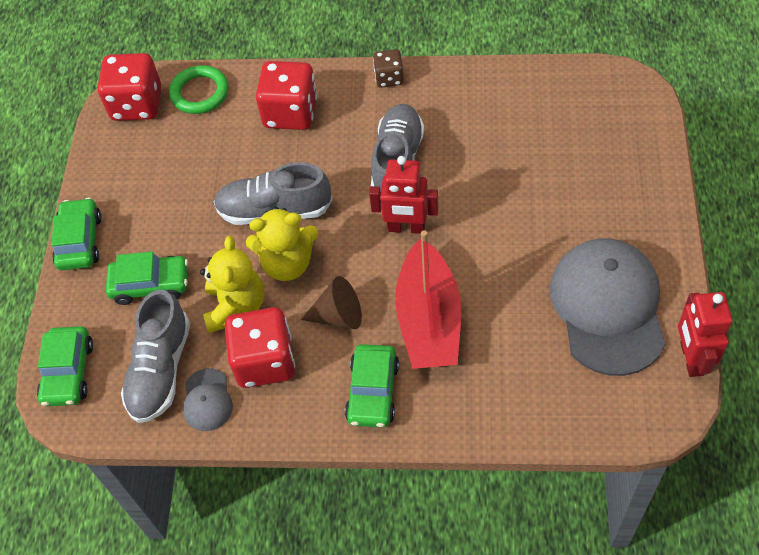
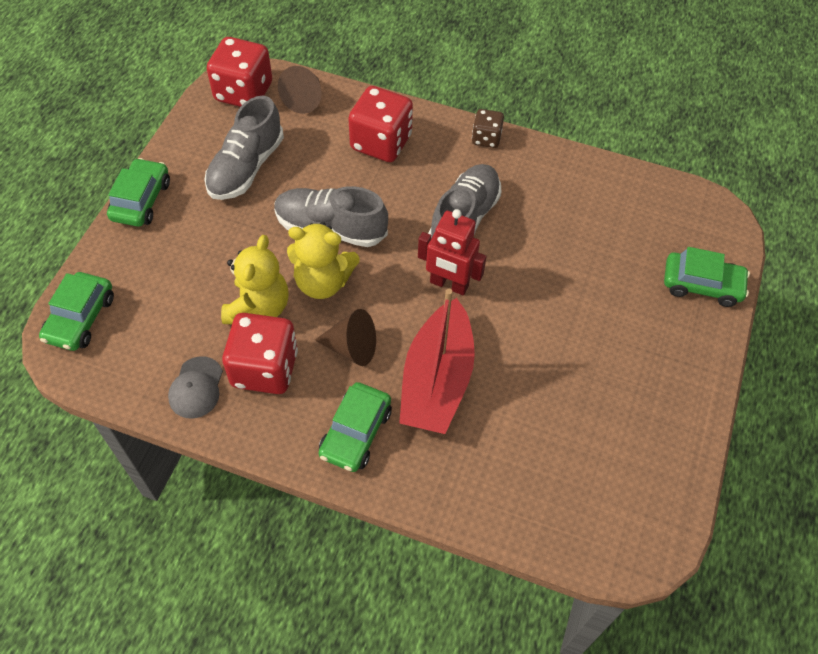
camera: 10 degrees right, 0 degrees up
green car [106,252,188,305] -> green car moved to [664,247,750,307]
grey shoe [121,289,190,423] -> grey shoe moved to [204,95,284,200]
green ring [169,65,229,114] -> brown cone [278,66,322,114]
grey cap [550,238,665,376] -> none
red robot [678,292,733,377] -> none

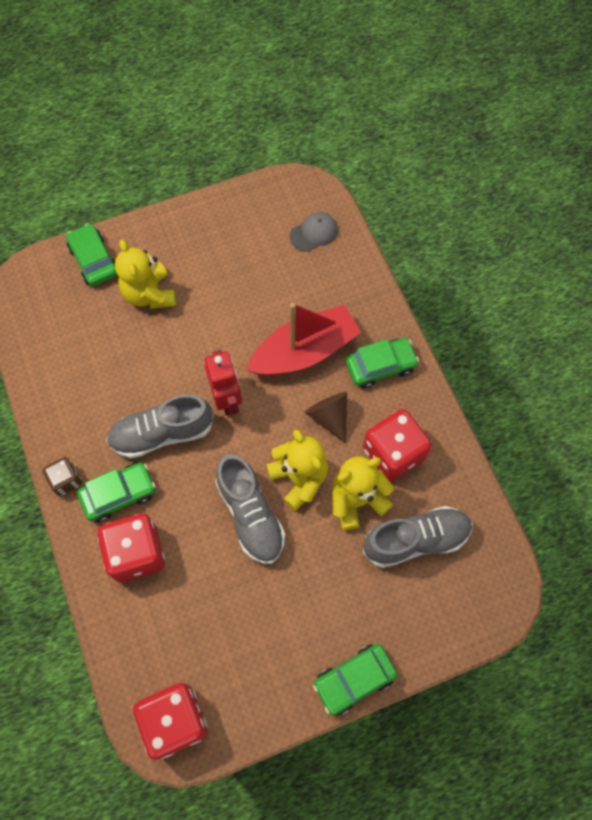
camera: 130 degrees left, 10 degrees up
green car [39,272,114,351] -> green car moved to [77,462,156,522]
grey cap [168,356,223,418] -> grey cap moved to [290,212,337,252]
grey shoe [204,95,284,200] -> grey shoe moved to [363,506,473,568]
brown cone [278,66,322,114] -> none
none -> yellow teddy bear [115,239,176,309]

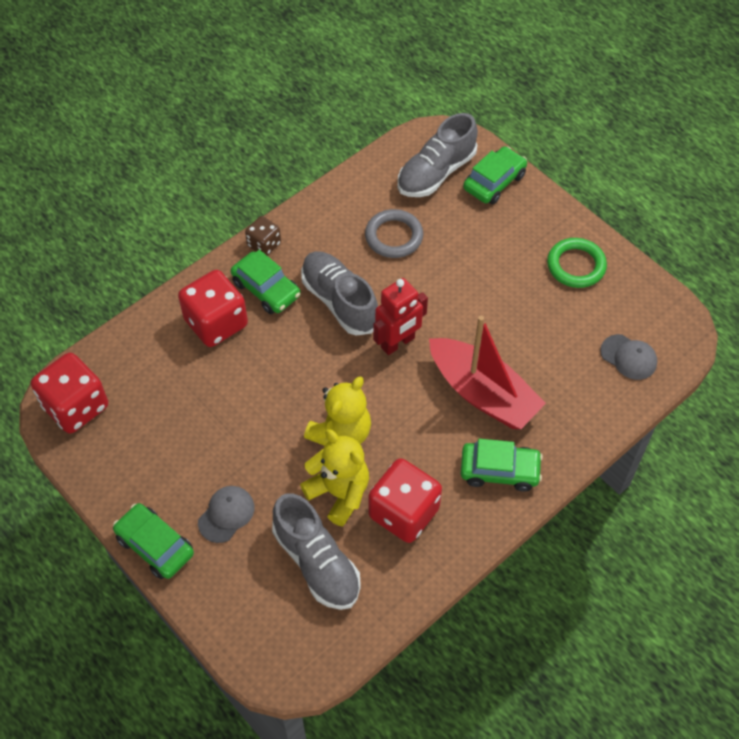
camera: 70 degrees right, 10 degrees down
yellow teddy bear [115,239,176,309] -> none
grey shoe [215,454,285,564] -> grey shoe moved to [398,113,478,197]
brown cone [305,392,347,444] -> none
green car [346,338,419,389] -> green car turned 45 degrees counterclockwise [461,438,543,492]
none -> grey cap [198,486,254,543]
none -> grey ring [365,209,423,258]
none -> green ring [547,238,607,288]

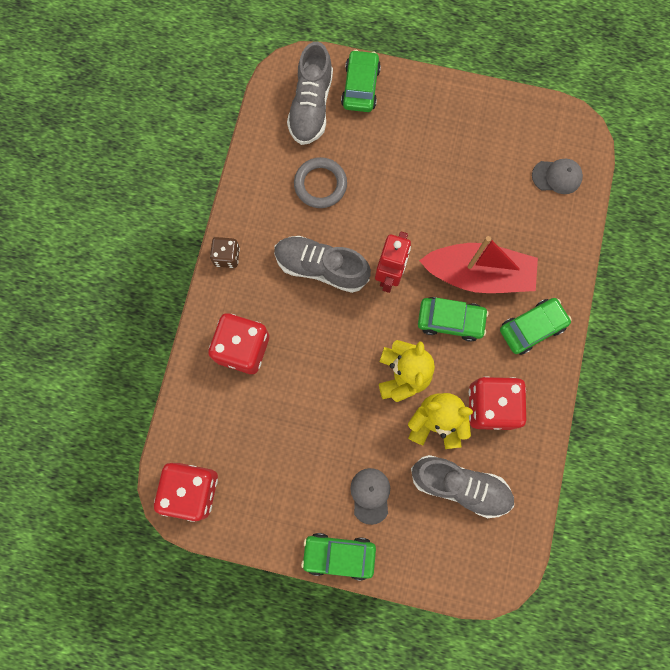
camera: 35 degrees left, 20 degrees up
green car [231,250,301,314] -> green car moved to [418,297,489,342]
green ring [547,238,607,288] -> none

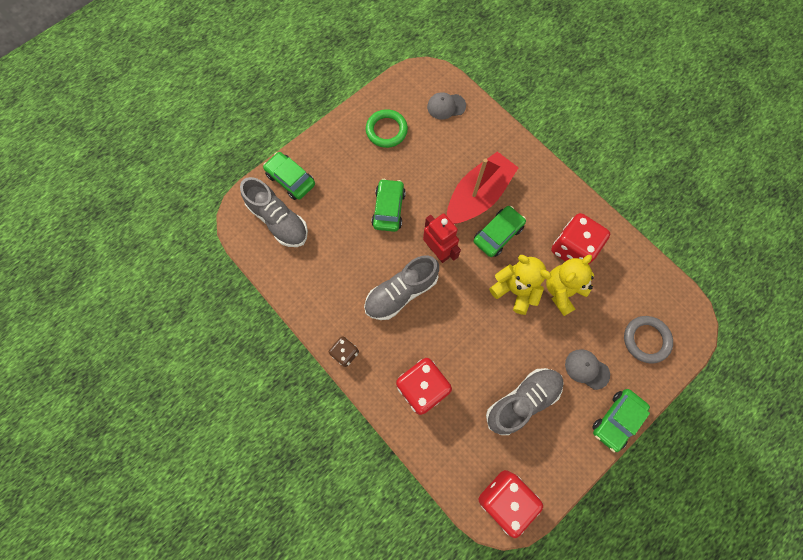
camera: 55 degrees left, 5 degrees down
grey ring [294,157,347,208] -> grey ring moved to [624,316,673,364]
grey shoe [411,455,514,518] -> grey shoe moved to [486,368,564,435]
green car [500,298,572,355] -> green car moved to [371,179,406,232]
grey cap [532,159,583,194] -> grey cap turned 135 degrees counterclockwise [427,92,466,120]
none -> green ring [366,109,408,148]

